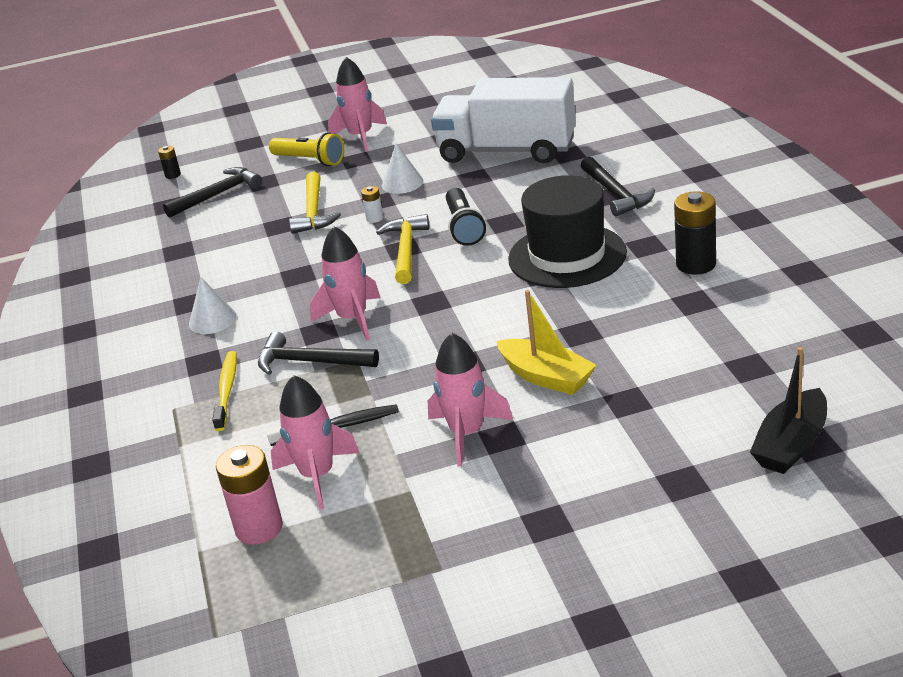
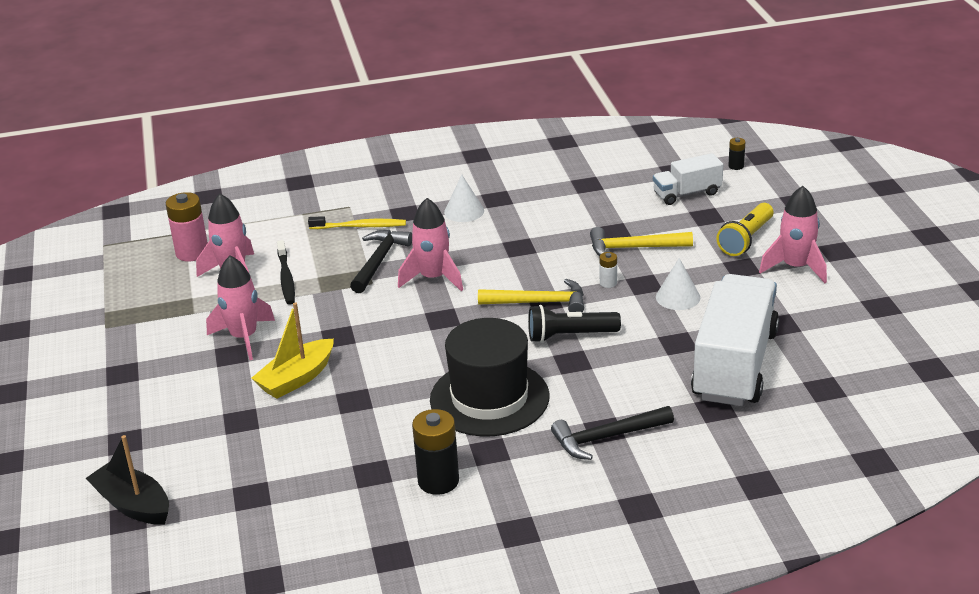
camera: 90 degrees right, 0 degrees up
black hammer [163,167,262,218] -> white truck [653,153,723,205]

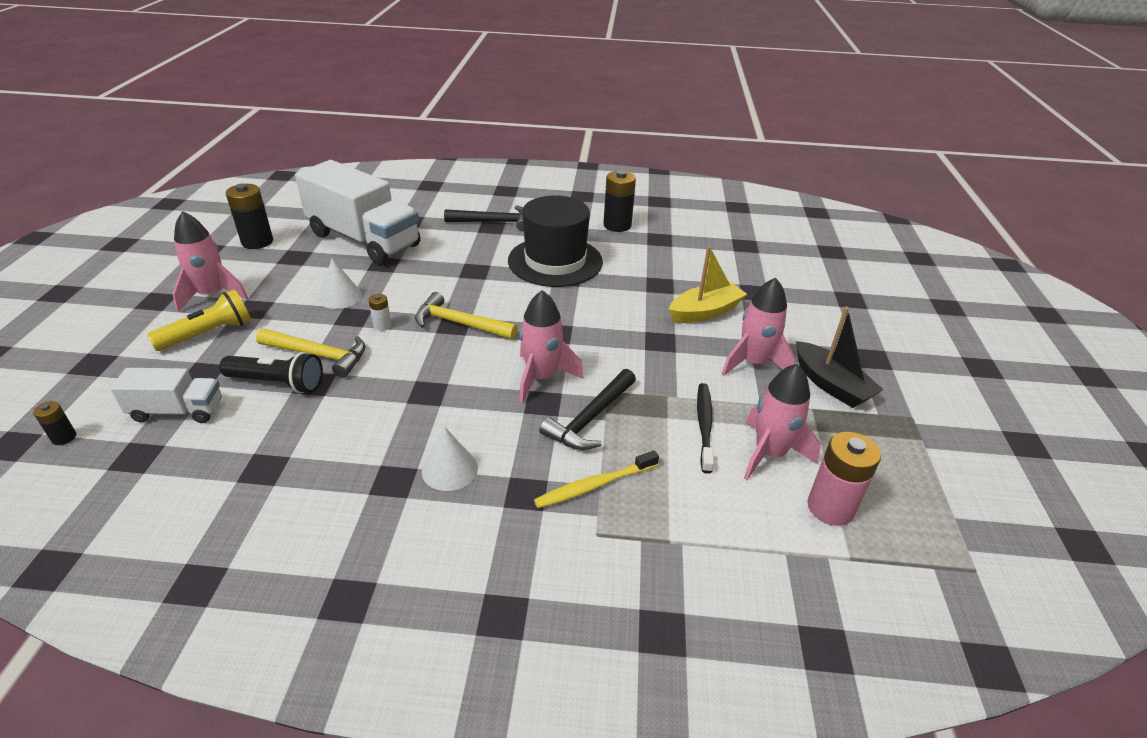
camera: 165 degrees left, 5 degrees up
black boat [86,435,169,525] -> black boat moved to [796,307,884,408]
yellow toothbrush [308,216,406,229] -> yellow toothbrush turned 45 degrees counterclockwise [534,450,659,508]
black flashlight [528,305,621,343] -> black flashlight moved to [219,352,323,394]
white truck [691,274,779,406] -> white truck turned 90 degrees counterclockwise [295,160,421,265]
none -> black battery [226,183,273,249]

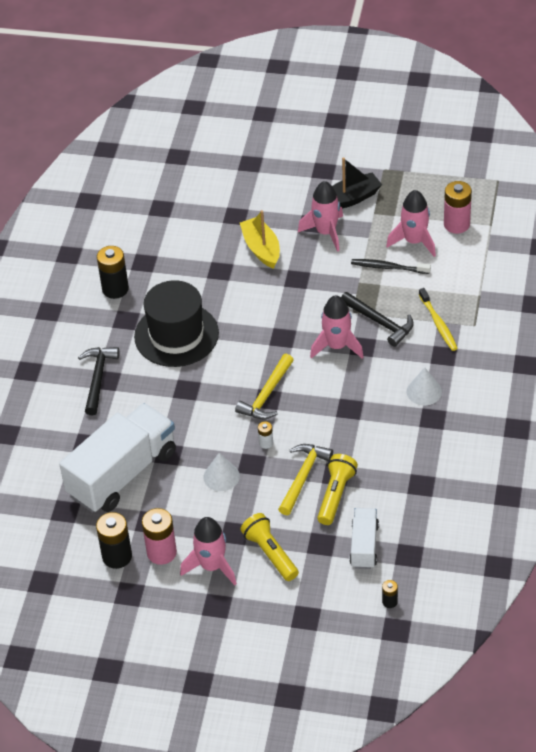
camera: 80 degrees left, 10 degrees up
black flashlight [219,352,323,394] -> yellow flashlight [317,454,358,525]
none -> pink battery [142,508,177,565]

